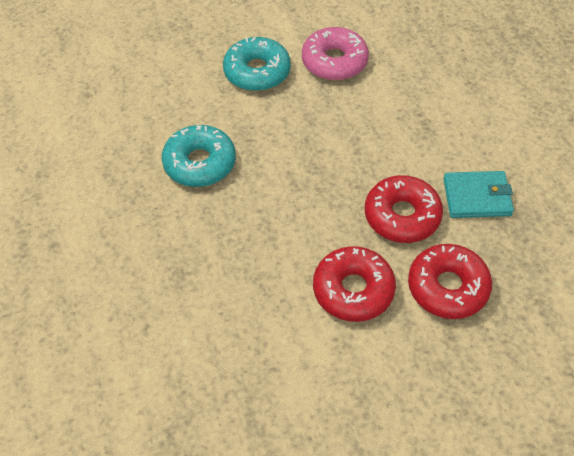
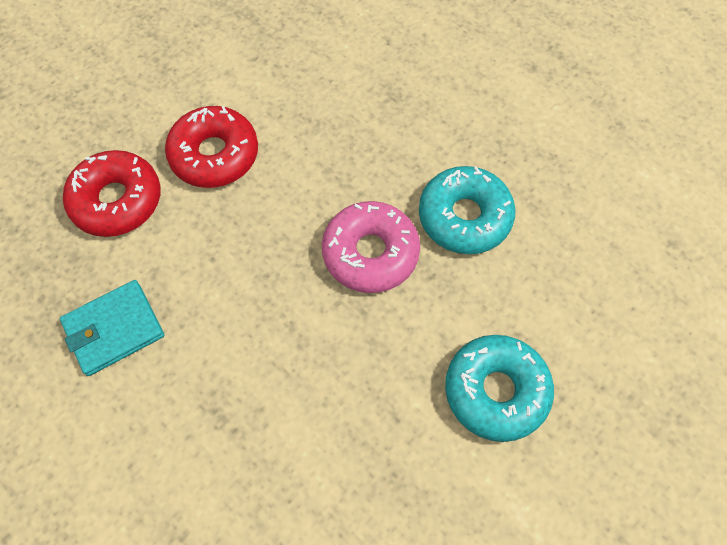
camera: 150 degrees right, 10 degrees up
pink donut [302,27,369,80] -> pink donut moved to [322,201,420,293]
red donut [365,175,443,243] -> none

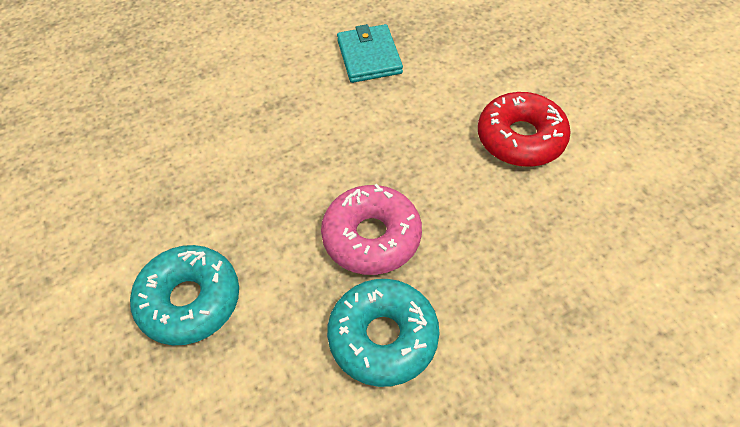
camera: 110 degrees right, 10 degrees down
red donut [63,150,161,237] -> none

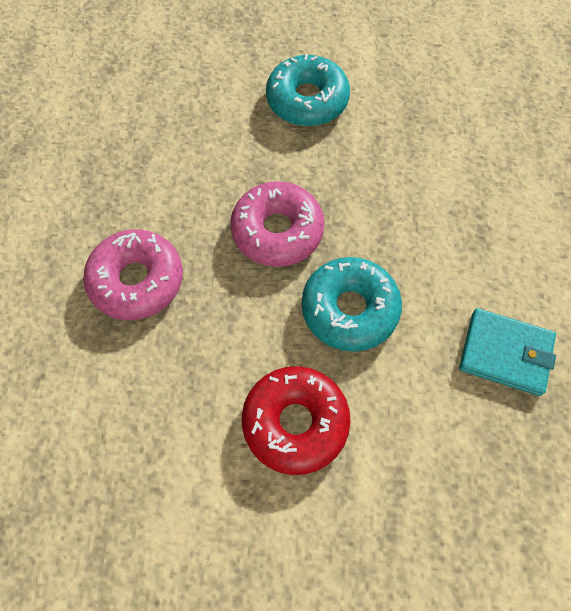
camera: 120 degrees right, 10 degrees up
turquoise donut [327,279,439,387] -> turquoise donut moved to [302,257,402,352]
none -> pink donut [83,229,183,320]

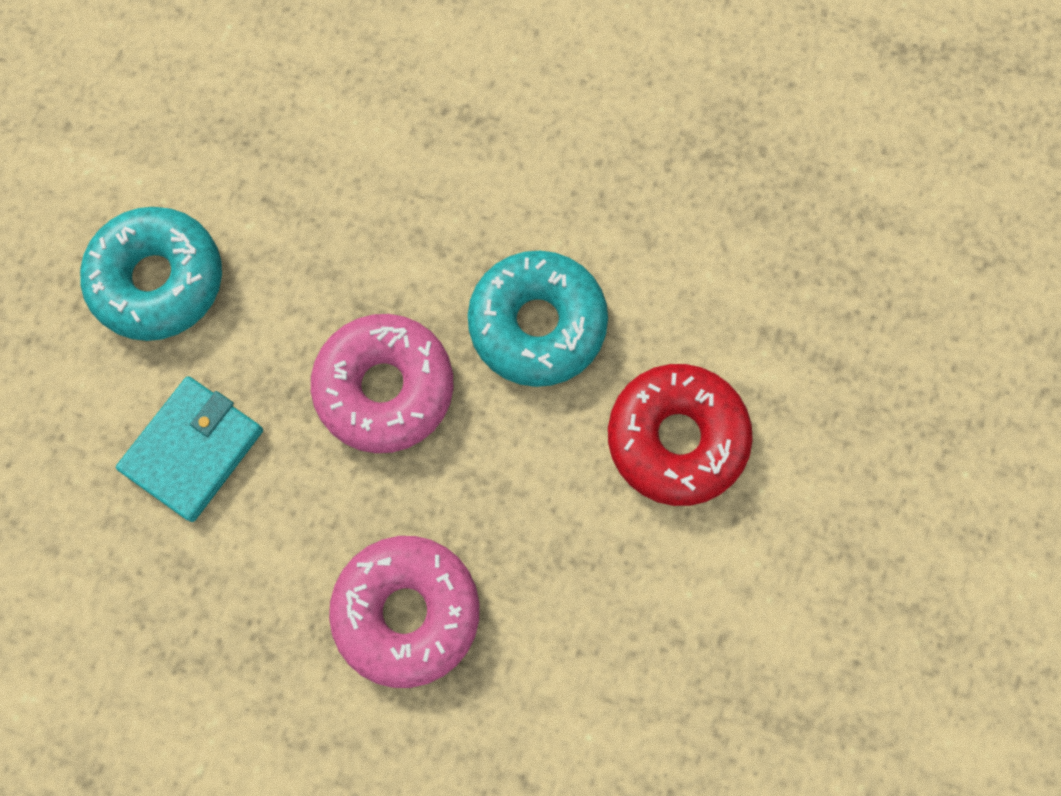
camera: 75 degrees left, 10 degrees up
turquoise wallet [459,308,556,396] -> turquoise wallet moved to [116,376,263,522]

